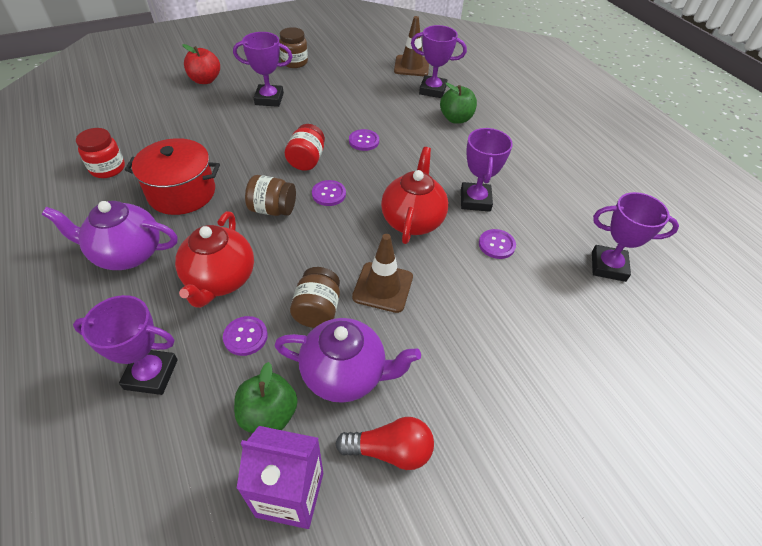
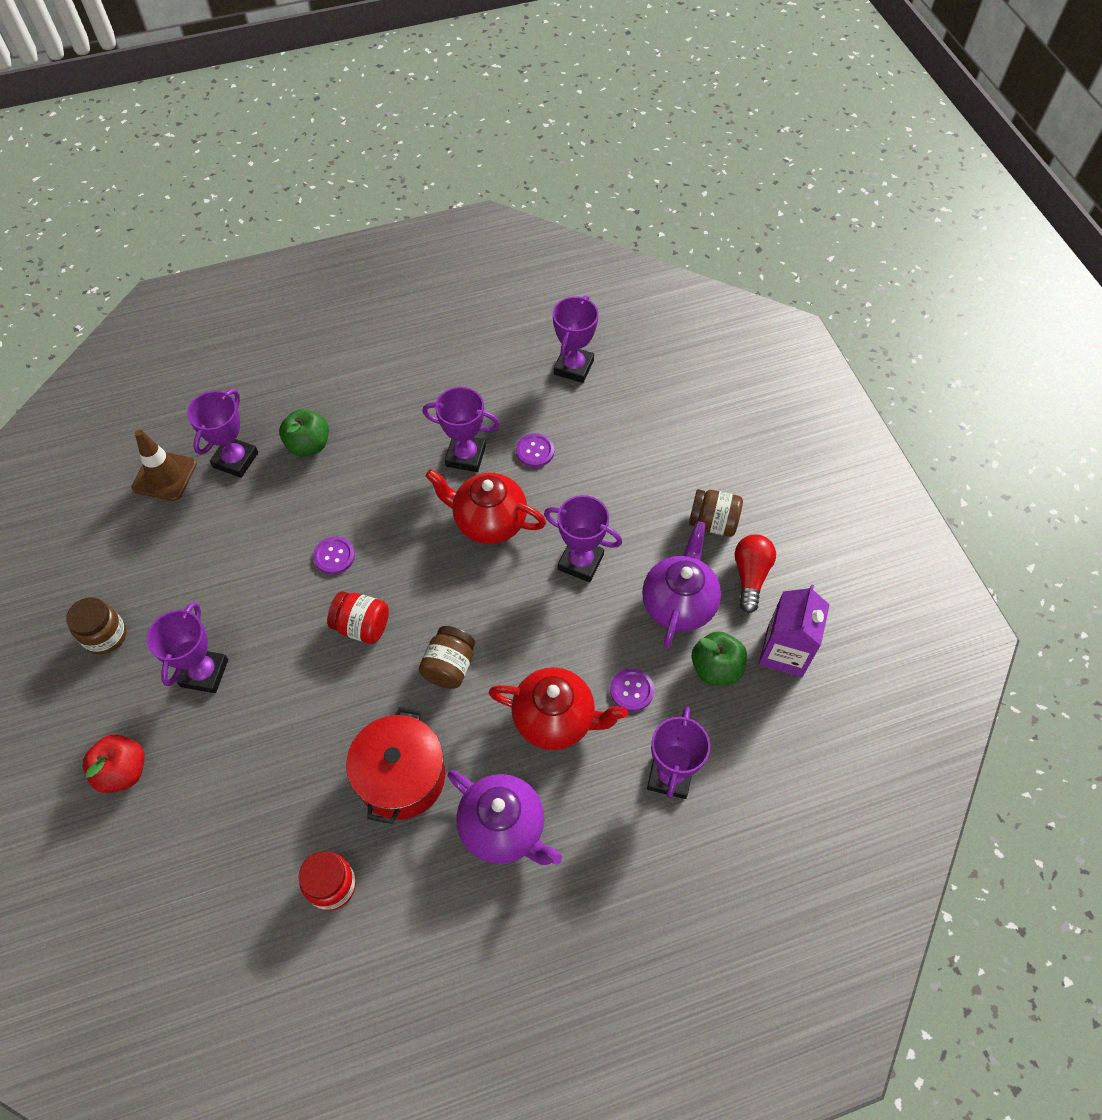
camera: 80 degrees left, 10 degrees up
purple teapot [42,201,178,270] -> purple teapot turned 60 degrees counterclockwise [448,770,562,865]
brown jar [290,267,340,328] -> brown jar moved to [689,489,743,537]
purple button [312,180,346,206] -> none
brown traffic cone [352,234,413,313] -> purple trophy [544,495,622,582]

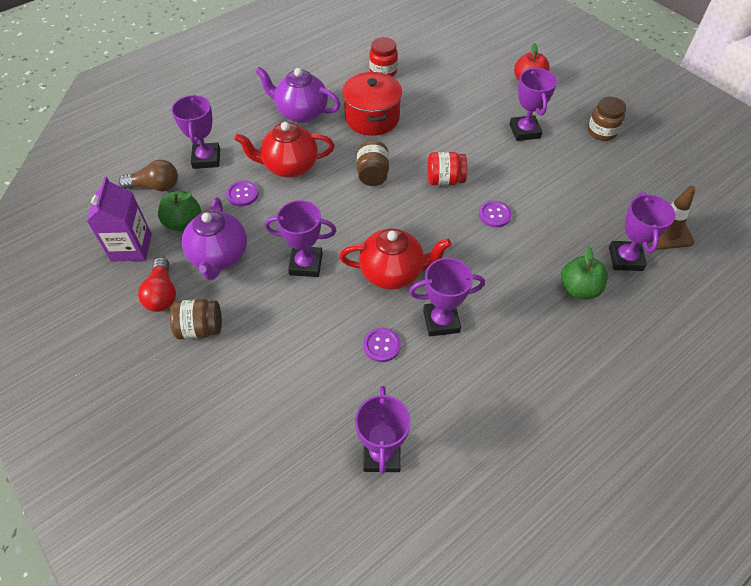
camera: 160 degrees right, 5 degrees down
none -> brown light bulb [119,160,178,191]

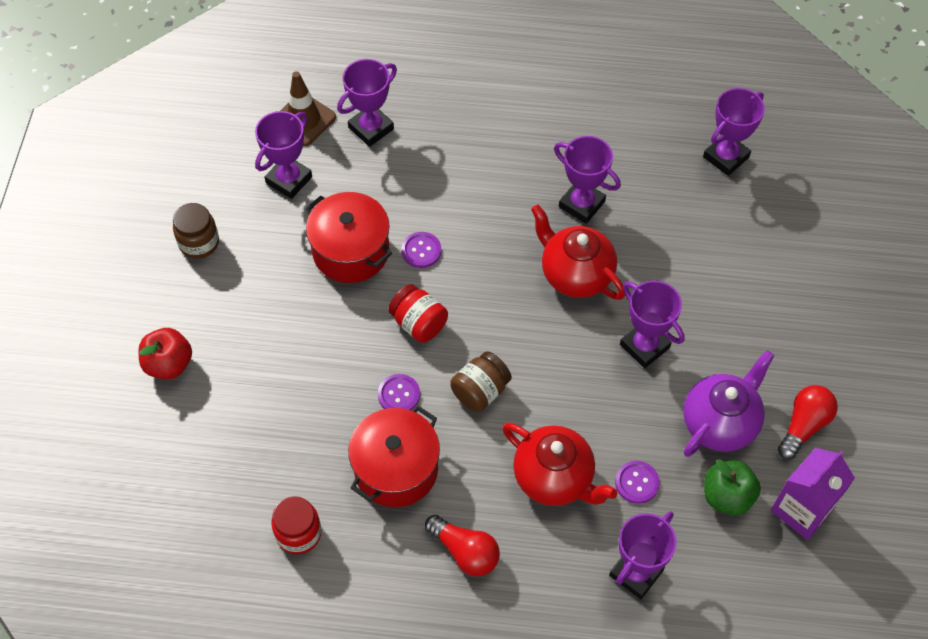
camera: 135 degrees left, 5 degrees up
brown light bulb [119,160,178,191] -> none
brown jar [170,299,222,339] -> none
purple teapot [255,67,340,123] -> red light bulb [425,515,500,576]
purple button [363,327,401,362] -> purple button moved to [378,374,420,410]
purple trophy [510,68,557,141] -> purple trophy moved to [255,111,312,199]
green apple [561,246,608,299] -> none
none -> red pot [305,192,392,283]

